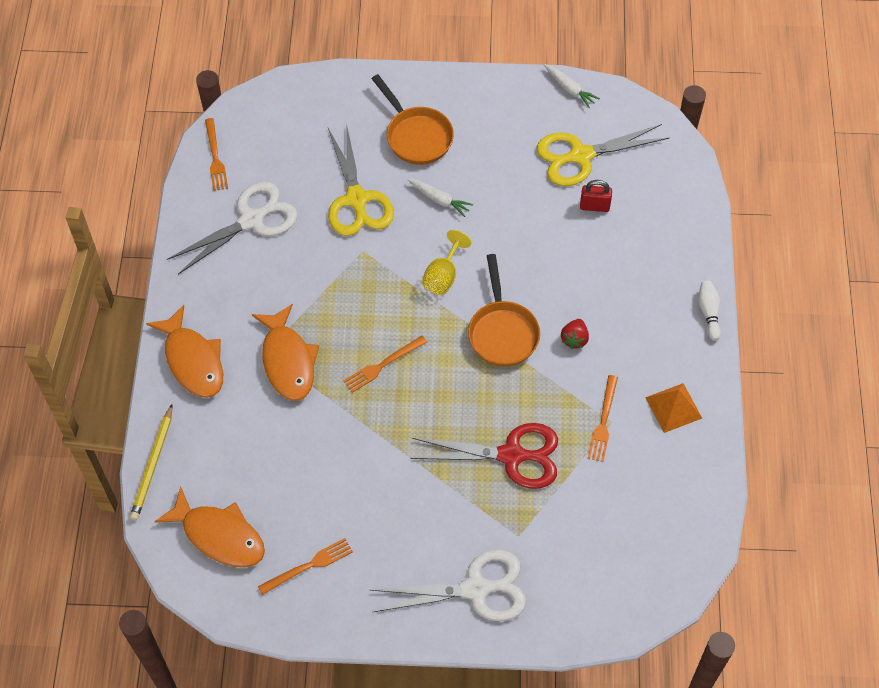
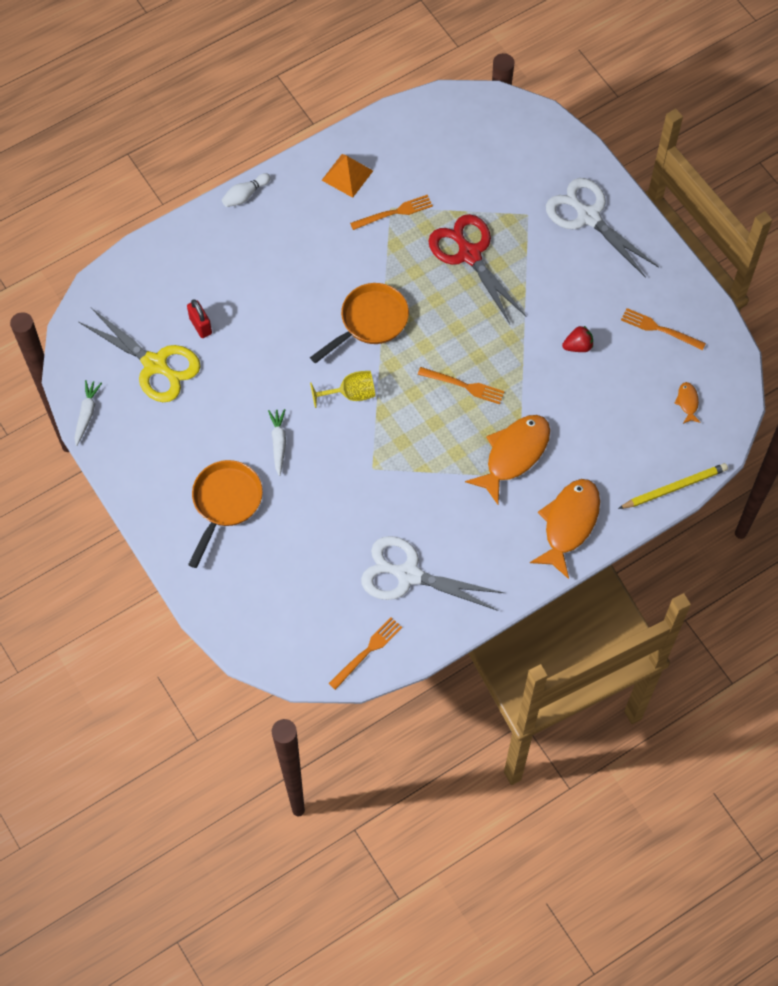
camera: 125 degrees left, 5 degrees up
orange fish [154,486,265,567] -> orange fish [674,382,701,424], size x0.44
yellow scissors [328,123,394,236] -> none
red strawberry [561,319,589,349] -> red strawberry moved to [562,326,593,352]

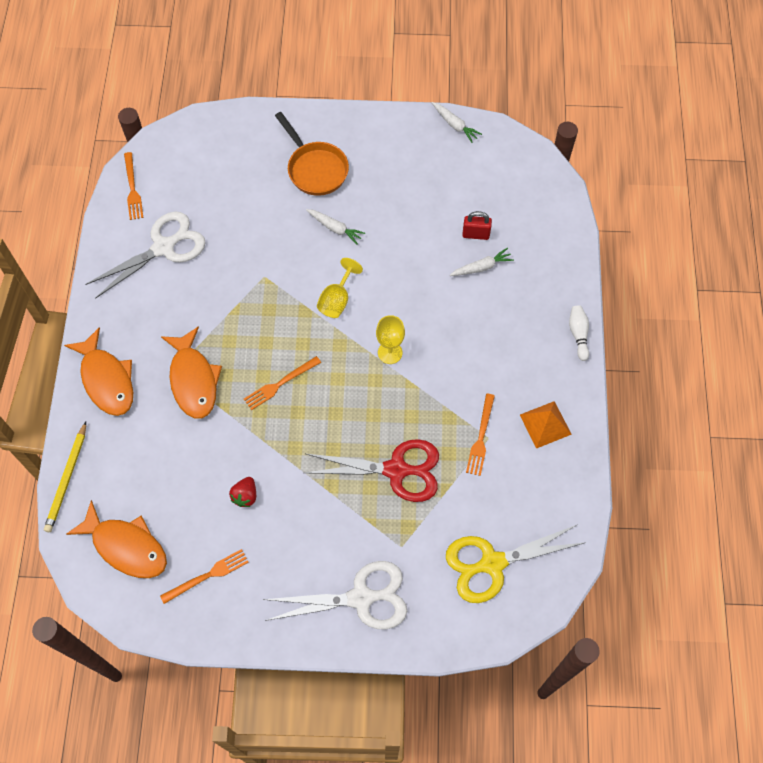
camera: 125 degrees right, 0 degrees up
yellow scissors [79,308,201,402] -> yellow scissors moved to [446,525,586,603]
orange pan [310,283,409,363] -> yellow goblet [376,315,405,364]
orange fish [674,382,701,424] -> orange fish [66,500,167,578], size x2.27
none -> white carrot [450,248,514,276]

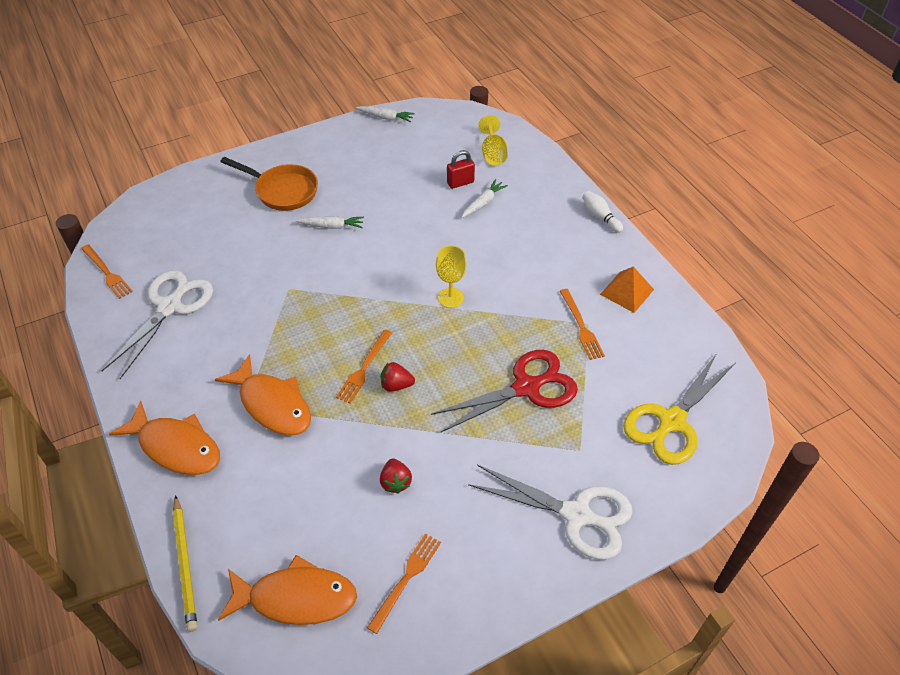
camera: 30 degrees left, 15 degrees down
white scissors [263,561,407,630] -> white scissors turned 60 degrees clockwise [468,465,633,560]
yellow goblet [317,258,363,318] -> yellow goblet moved to [478,115,508,166]
none -> red strawberry [381,362,415,392]

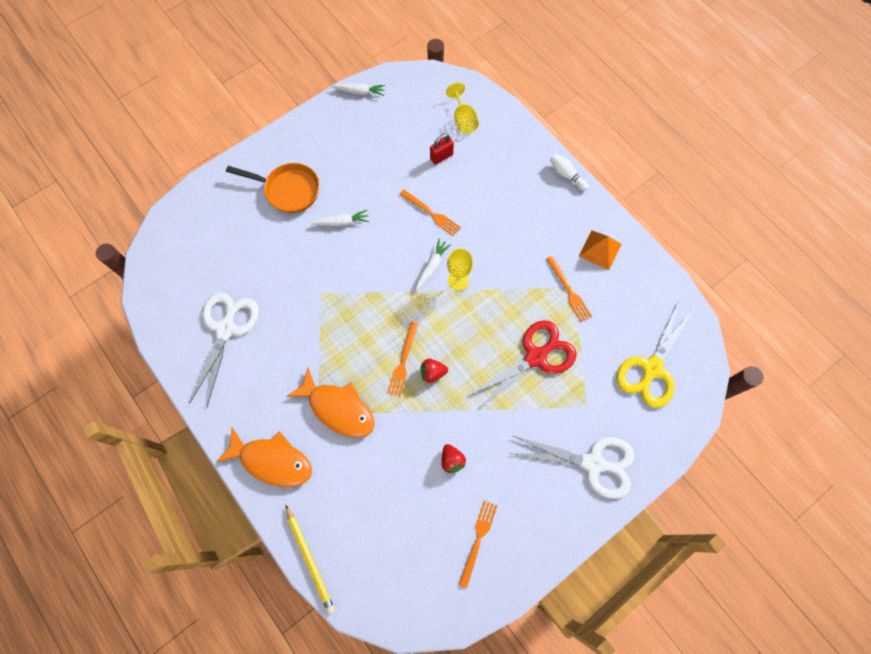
camera: 10 degrees left, 20 degrees up
orange fork [81,244,133,299] -> orange fork moved to [399,189,461,236]
orange fish [218,555,357,625] -> none
white carrot [461,179,508,218] -> white carrot moved to [416,238,451,290]

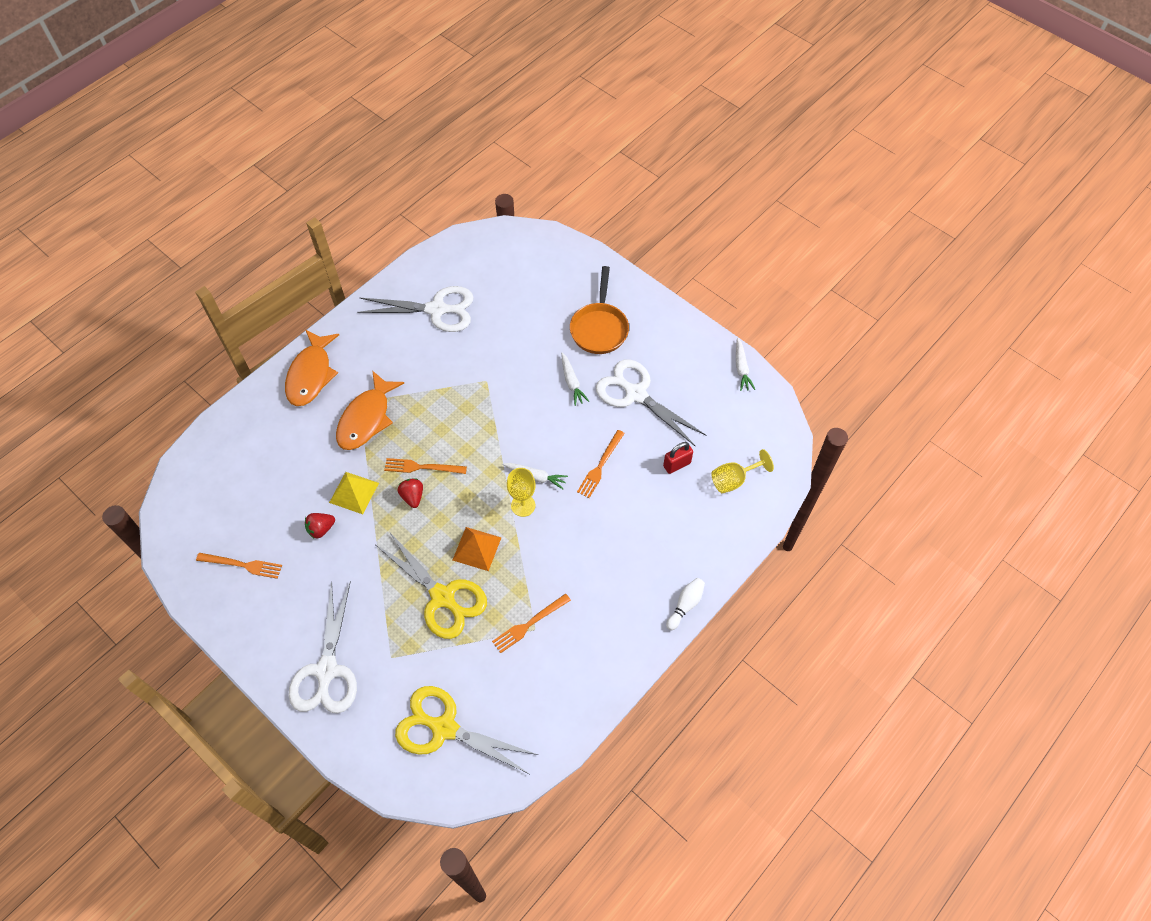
camera: 80 degrees right, 10 degrees down
yellow pencil [285,505,335,614] -> none
red padlock [430,134,454,165] -> red padlock turned 75 degrees counterclockwise [663,442,693,474]
red scissors [468,320,577,411] -> yellow scissors [376,533,487,639]
orange pyramid [579,231,621,270] -> orange pyramid moved to [453,527,502,571]
none -> yellow pyramid [329,472,379,514]
none -> white scissors [596,359,706,446]

